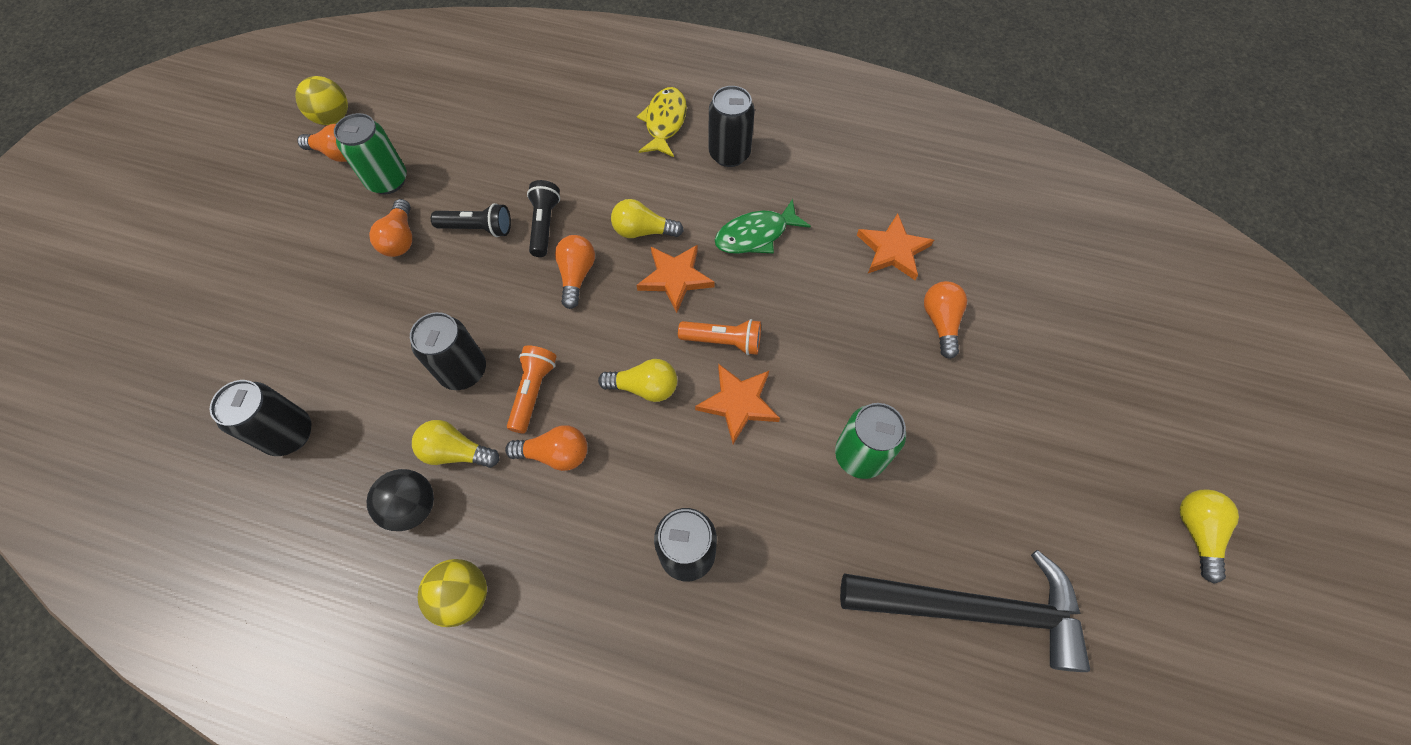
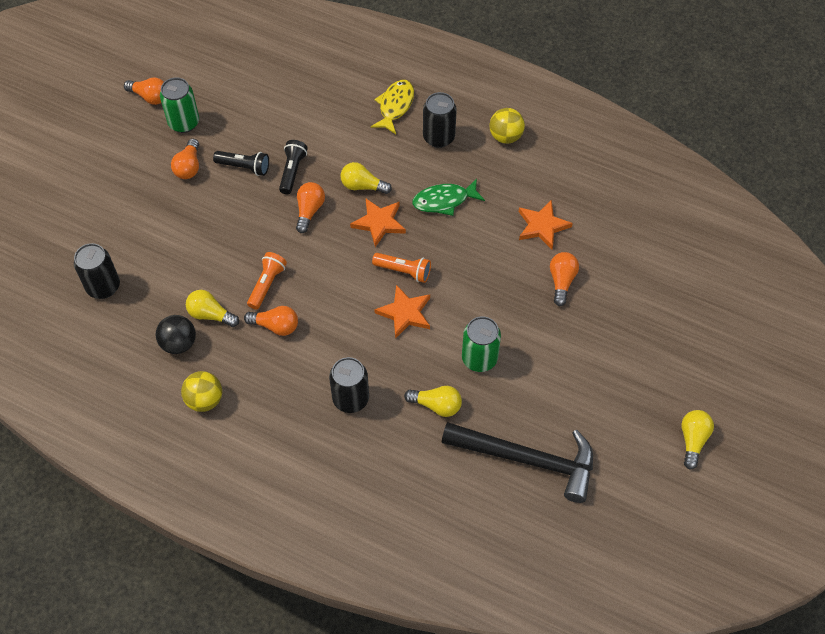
camera: 10 degrees right, 5 degrees down
yellow ball [295,76,348,125] -> yellow ball moved to [489,108,525,144]
black can [410,312,486,390] -> none
yellow light bulb [598,359,677,402] -> yellow light bulb moved to [404,386,462,417]

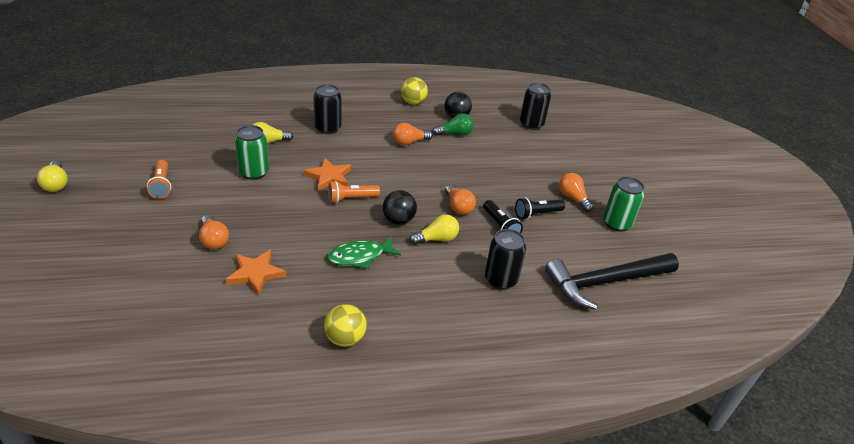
camera: 140 degrees right, 20 degrees down
orange light bulb [124,78,164,105] -> none
yellow light bulb [186,290,239,327] -> green light bulb [432,113,474,136]
orange flashlight [247,252,287,310] -> orange flashlight moved to [147,160,171,199]
orange star [350,199,406,247] -> black ball [383,190,417,225]
yellow fish [371,80,414,134] -> none
green fish [412,178,485,216] -> green fish turned 150 degrees counterclockwise [327,236,401,268]
black can [423,92,457,148] -> black can moved to [485,229,526,290]
black hammer [441,422,593,503] -> black hammer moved to [545,253,679,310]

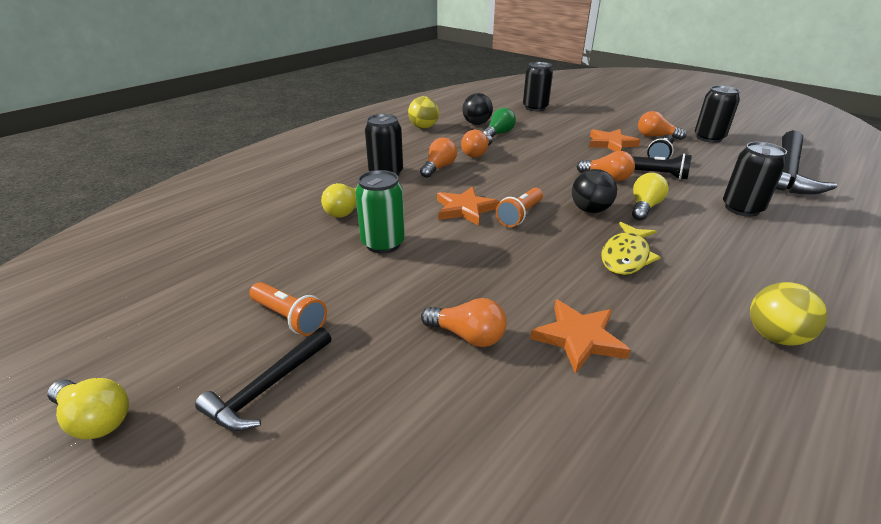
camera: 35 degrees left, 5 degrees down
green fish [327,236,401,268] -> yellow fish [601,222,661,275]
green can [603,177,645,232] -> black can [695,85,740,143]
none -> black hammer [195,327,332,431]
none -> orange light bulb [420,138,457,178]
none -> orange star [589,129,640,152]

